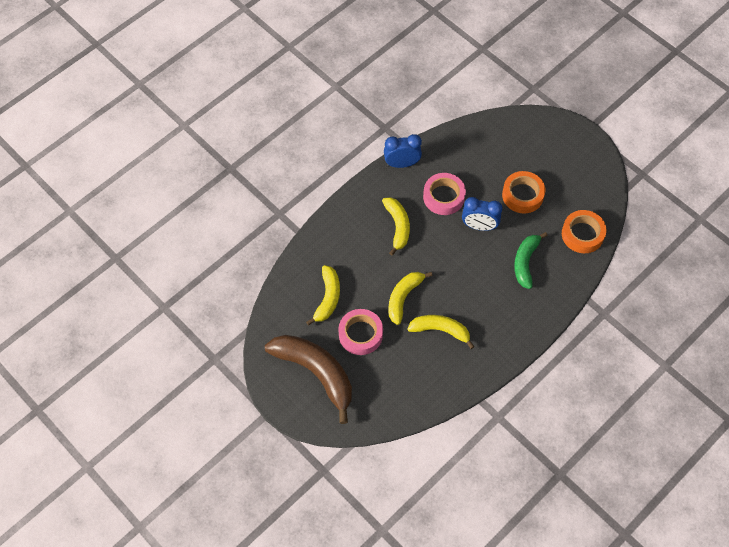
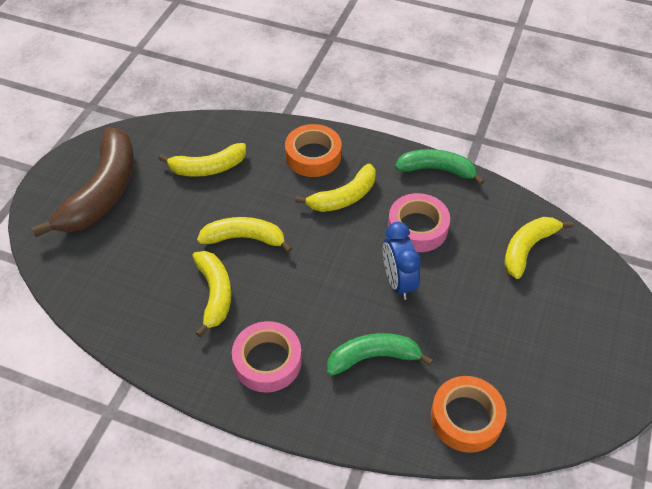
camera: 65 degrees right, 10 degrees down
pink tape [338,309,383,355] -> pink tape moved to [232,321,302,393]
blue clock [384,134,422,168] -> green banana [395,149,484,185]
orange tape [502,171,545,213] -> orange tape moved to [285,124,341,177]
none -> yellow banana [504,217,573,279]

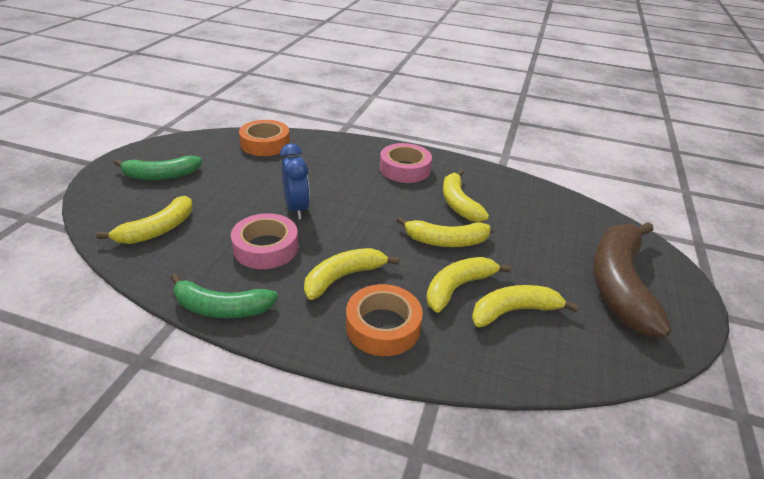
camera: 175 degrees right, 15 degrees down
green banana [327,333,433,376] -> green banana moved to [114,156,202,180]
none -> yellow banana [426,257,511,313]

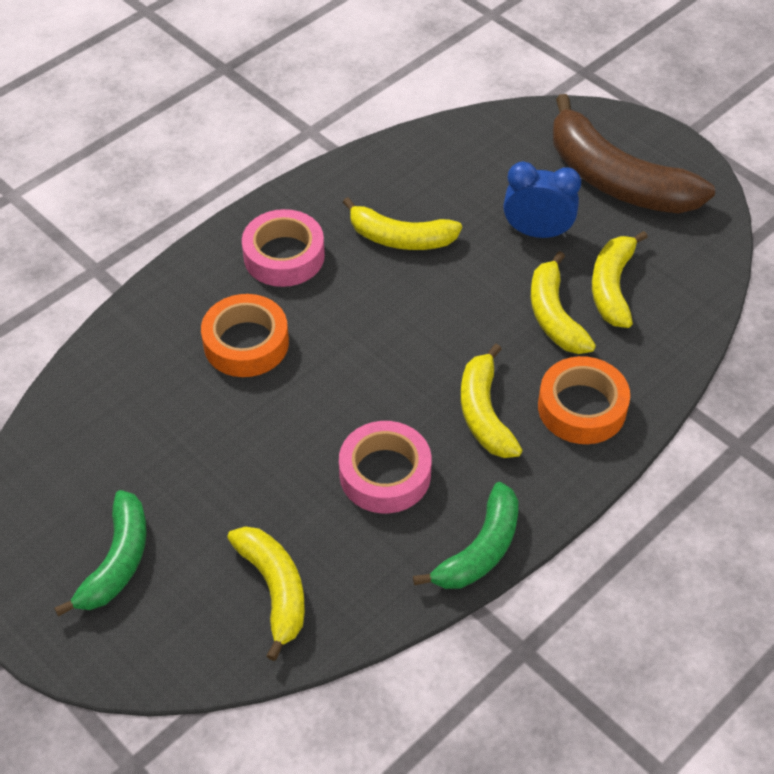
camera: 60 degrees left, 15 degrees up
orange tape [239,120,290,156] -> orange tape moved to [201,294,289,377]
blue clock [280,143,310,219] -> blue clock moved to [503,161,581,238]
yellow banana [396,217,491,247] -> none

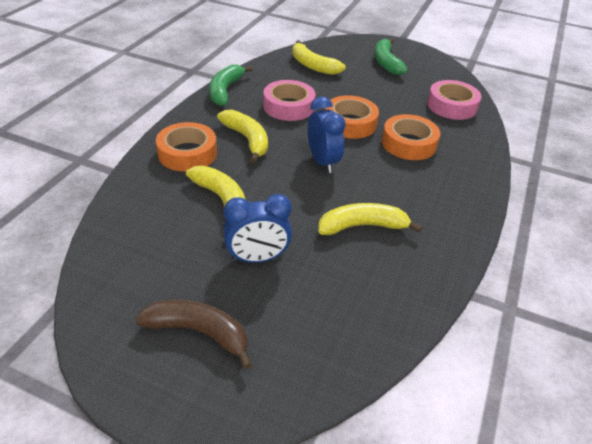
camera: 155 degrees right, 10 degrees down
pink tape [242,209,325,287] -> pink tape moved to [427,80,482,120]
brown banana [553,94,715,213] -> brown banana [135,300,252,369], size x0.60
yellow banana [592,231,648,328] -> none
none -> blue clock [308,96,346,173]
none -> orange tape [325,95,379,139]

